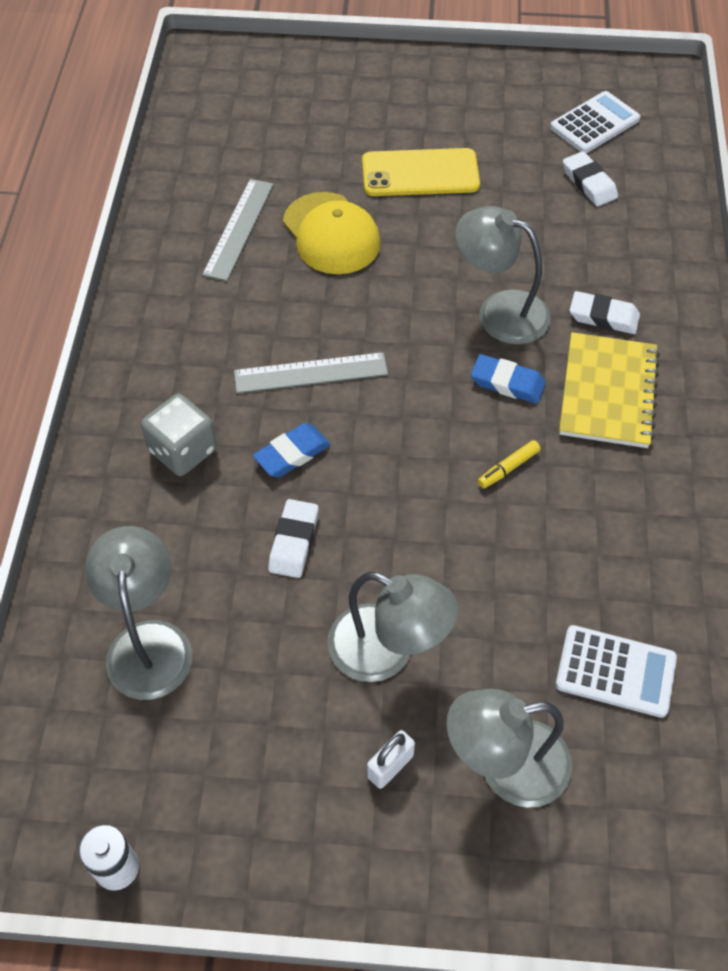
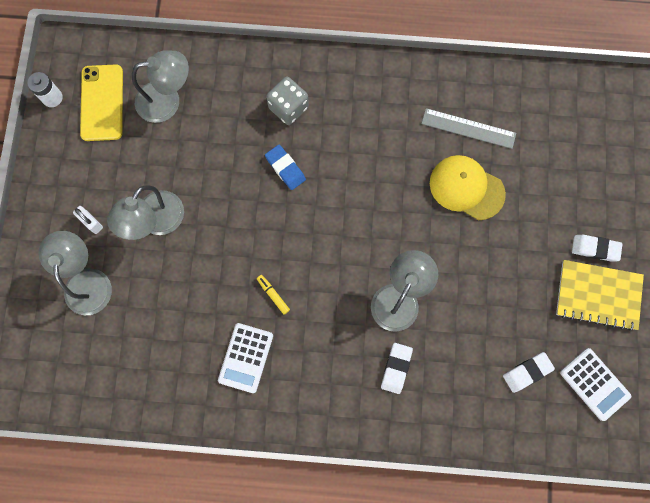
camera: 90 degrees right, 20 degrees up
grey ruler [234,352,388,393] -> none
white eraser [268,499,319,578] -> white eraser moved to [572,235,622,262]
yellow cap [283,192,381,274] -> yellow cap turned 60 degrees clockwise [430,155,506,220]
yellow phone [362,148,480,196] -> yellow phone moved to [80,64,123,141]
blue eraser [471,354,546,404] -> none
white calculator [556,625,677,718] -> white calculator moved to [218,323,273,393]
yellow notebook [559,332,660,448] -> yellow notebook moved to [556,260,644,331]

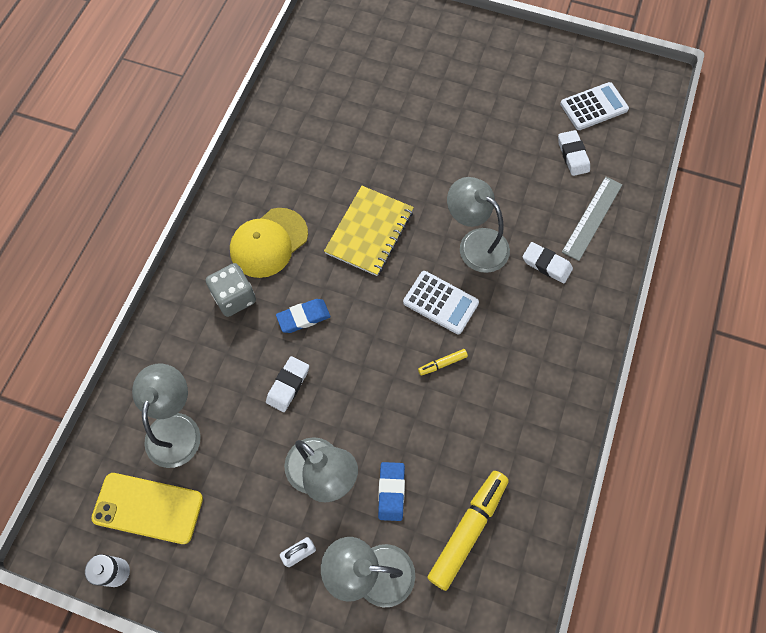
camera: 75 degrees left, 10 degrees down
white calculator [218,323,273,393] -> white calculator moved to [403,271,479,334]
grey ruler [421,108,516,149] -> grey ruler moved to [562,177,622,261]
yellow cap [430,155,506,220] -> yellow cap moved to [230,208,308,278]
yellow notebook [556,260,644,331] -> yellow notebook moved to [324,186,414,276]
white eraser [572,235,622,262] -> white eraser moved to [266,356,309,412]
none -> blue eraser [378,462,405,521]
none -> yellow marker [427,471,509,591]

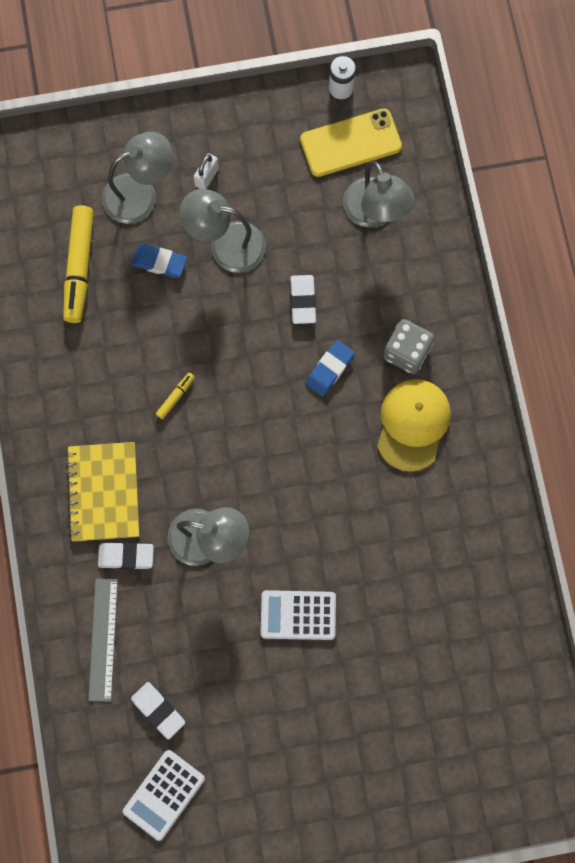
camera: 150 degrees right, 10 degrees up
yellow notebook [324,186,414,276] -> yellow notebook moved to [66,442,139,541]
blue eraser [378,462,405,521] -> blue eraser turned 45 degrees counterclockwise [132,244,187,278]
white calculator [403,271,479,334] -> white calculator moved to [261,590,336,640]

